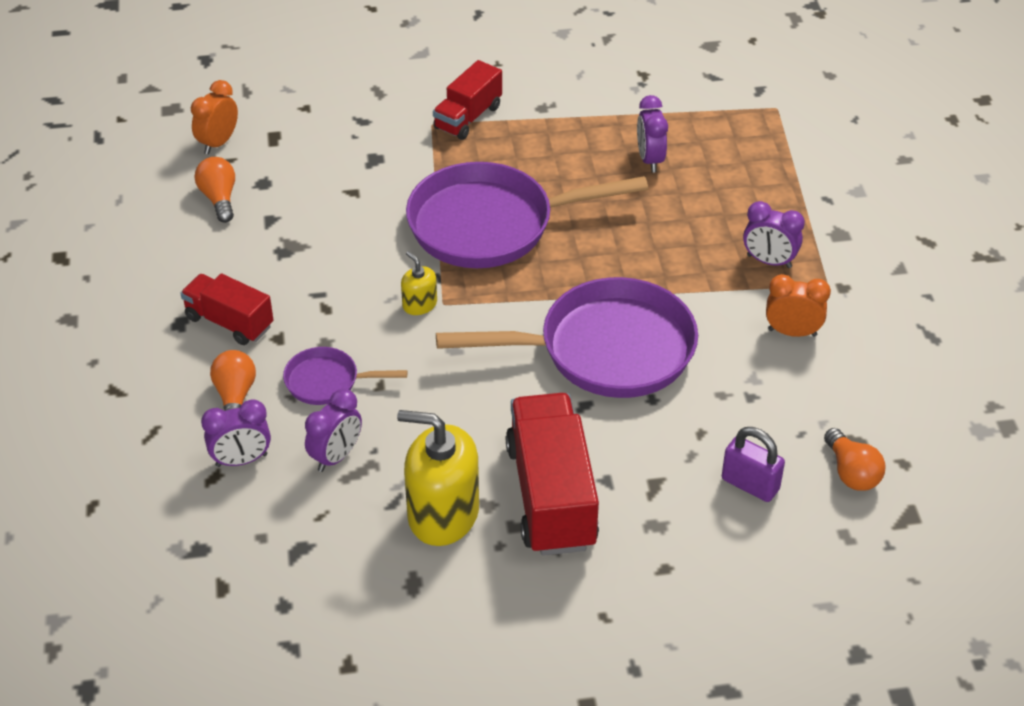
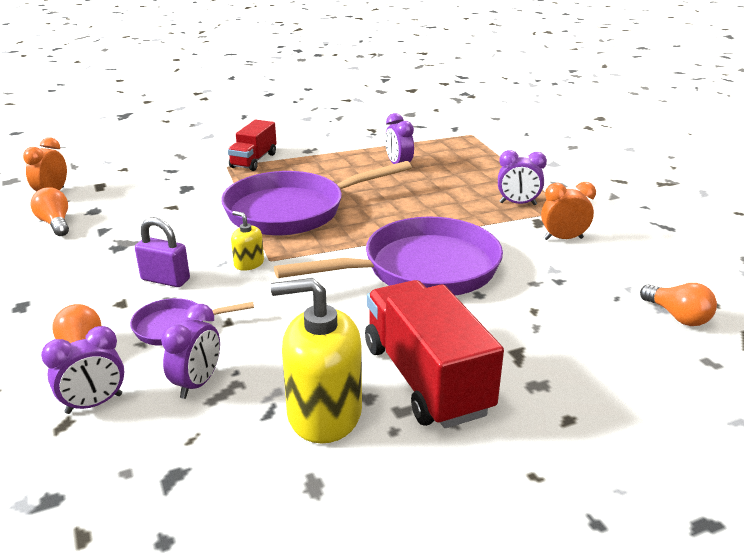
camera: 15 degrees left, 15 degrees down
red truck [180,274,273,345] -> none
purple padlock [722,427,785,502] -> purple padlock moved to [135,217,190,287]

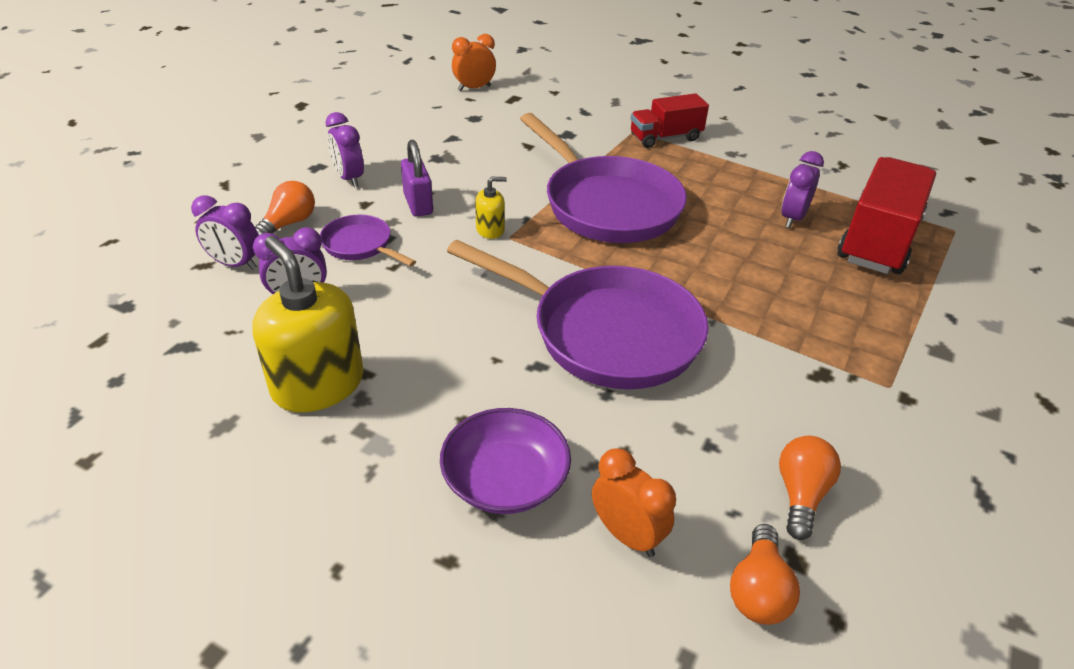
camera: 50 degrees right, 10 degrees up
orange light bulb [30,187,69,236] -> orange light bulb moved to [779,436,841,540]
purple pan [221,161,412,236] -> purple pan turned 150 degrees counterclockwise [520,113,687,243]
yellow soap dispenser [231,211,264,271] -> yellow soap dispenser turned 75 degrees clockwise [475,177,507,239]
red truck [365,280,504,428] -> red truck moved to [837,157,936,274]
purple clock [498,150,547,205] -> purple clock moved to [326,112,364,187]
orange clock [541,182,596,240] -> orange clock moved to [592,448,676,557]
none -> purple bowl [440,408,571,514]

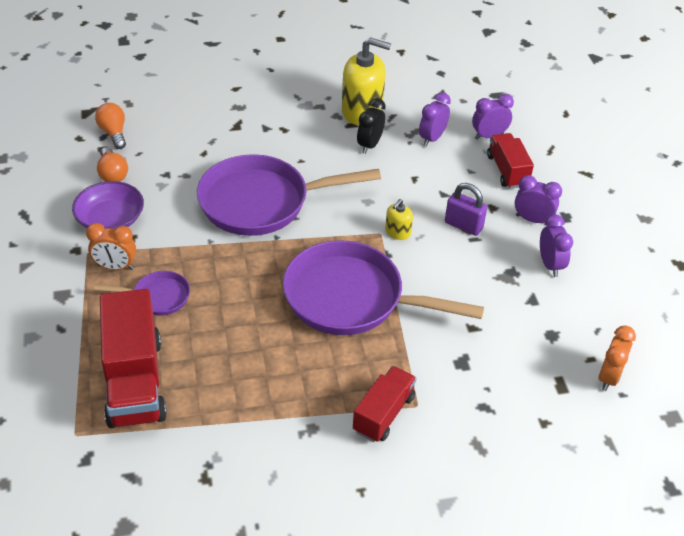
camera: 140 degrees right, 5 degrees up
orange light bulb [255,181,315,235] -> red truck [487,133,534,188]
purple pan [320,215,416,266] -> purple pan moved to [94,271,190,316]
purple bowl [440,408,571,514] -> purple bowl moved to [72,181,144,229]
orange clock [592,448,676,557] -> orange clock moved to [86,223,136,270]
purple clock [781,151,824,228] -> purple clock moved to [540,214,573,277]
none -> black clock [357,98,386,154]

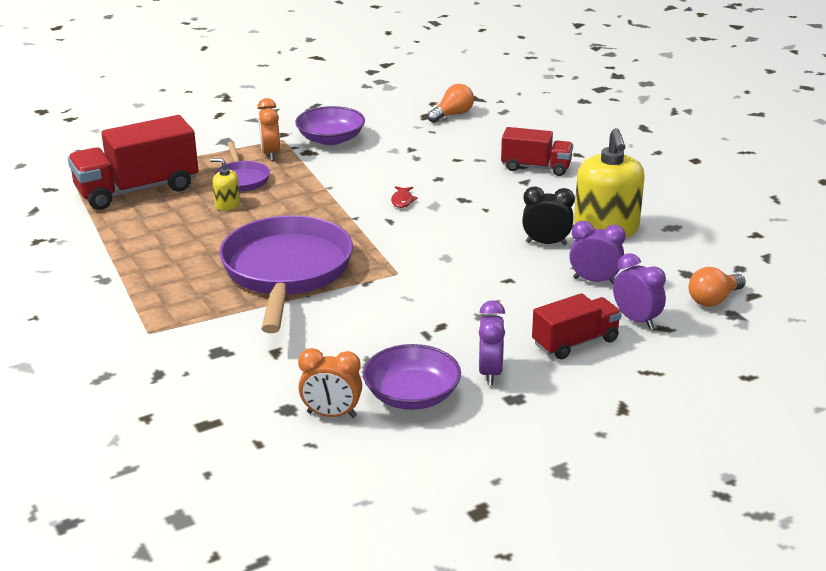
camera: 75 degrees right, 15 degrees down
orange light bulb [97,147,128,182] -> orange light bulb moved to [689,267,746,307]
purple pan [197,154,381,236] -> red fish [391,186,418,208]
red truck [353,366,417,442] -> red truck moved to [501,127,573,176]
yellow soap dispenser [385,199,413,240] -> yellow soap dispenser moved to [210,158,240,211]
purple padlock [445,183,487,236] -> none
purple clock [540,214,573,277] -> purple bowl [363,344,461,410]
orange clock [598,325,636,391] -> orange clock moved to [298,348,362,418]

